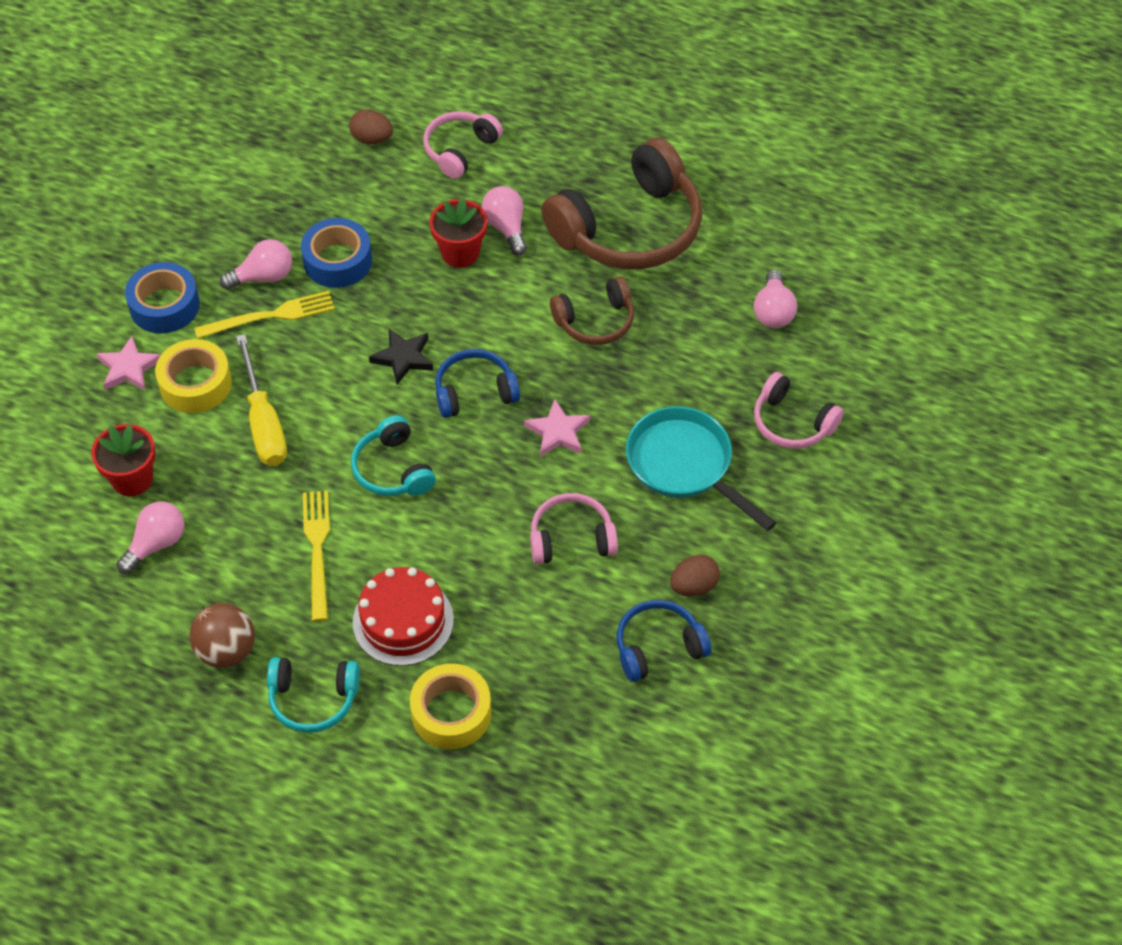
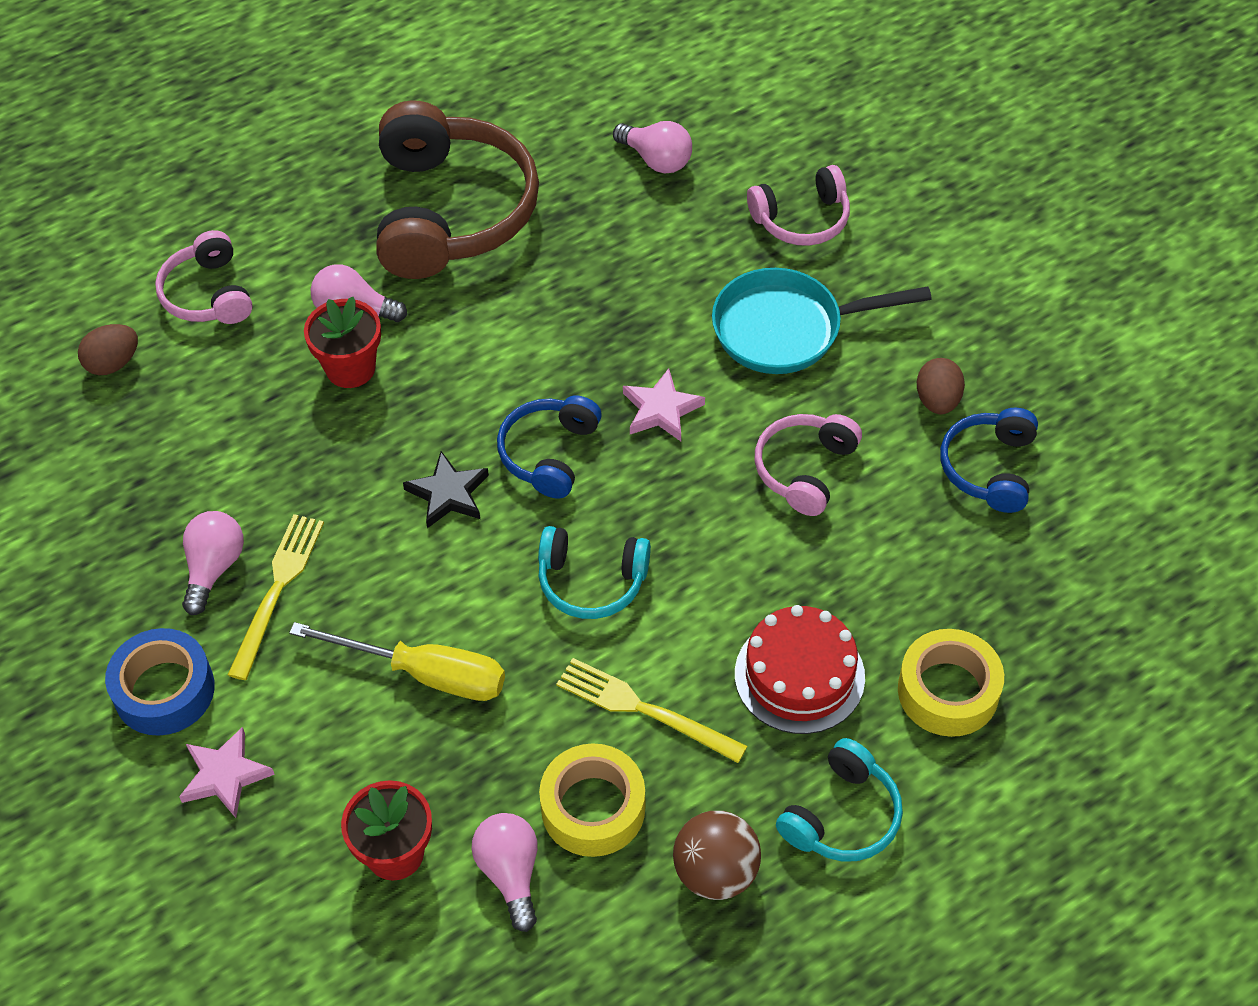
camera: 55 degrees left, 0 degrees up
yellow tape [155,339,232,413] -> yellow tape moved to [539,743,645,857]
blue tape [301,218,372,288] -> none
brown headphones [550,276,634,345] -> none

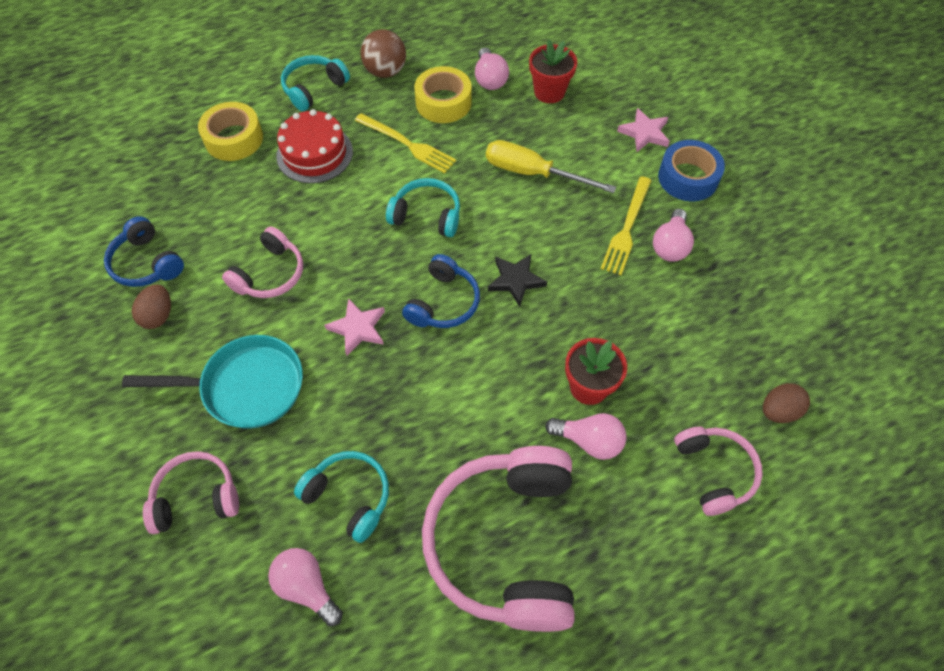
camera: 175 degrees left, 5 degrees up
brown headphones [376,100,539,279] -> pink headphones [422,446,575,632]
blue headphones [940,408,1038,513] -> blue headphones turned 120 degrees clockwise [104,216,184,287]
none -> turquoise headphones [294,451,389,543]

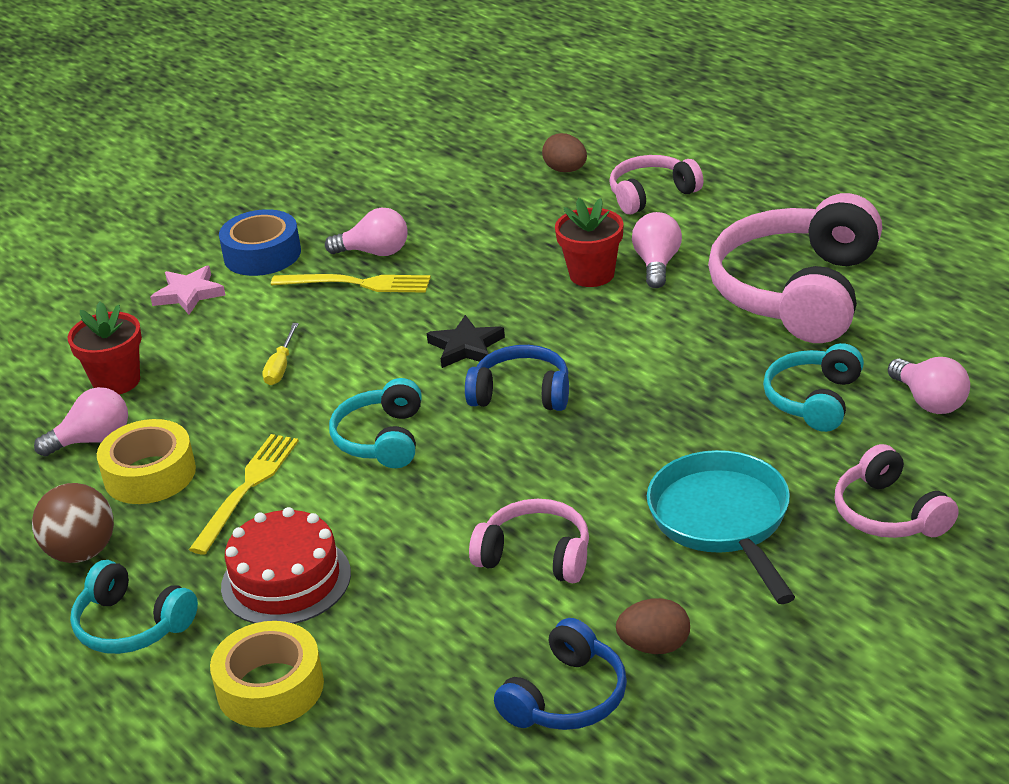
camera: 100 degrees left, 25 degrees down
pink light bulb [268,548,343,626] -> pink light bulb turned 60 degrees counterclockwise [888,357,970,414]
pink star [325,298,385,356] -> none
pink headphones [422,446,575,632] -> pink headphones turned 120 degrees clockwise [708,193,882,343]
yellow screwdriver [486,140,616,193] -> yellow screwdriver [262,323,299,385], size x0.52

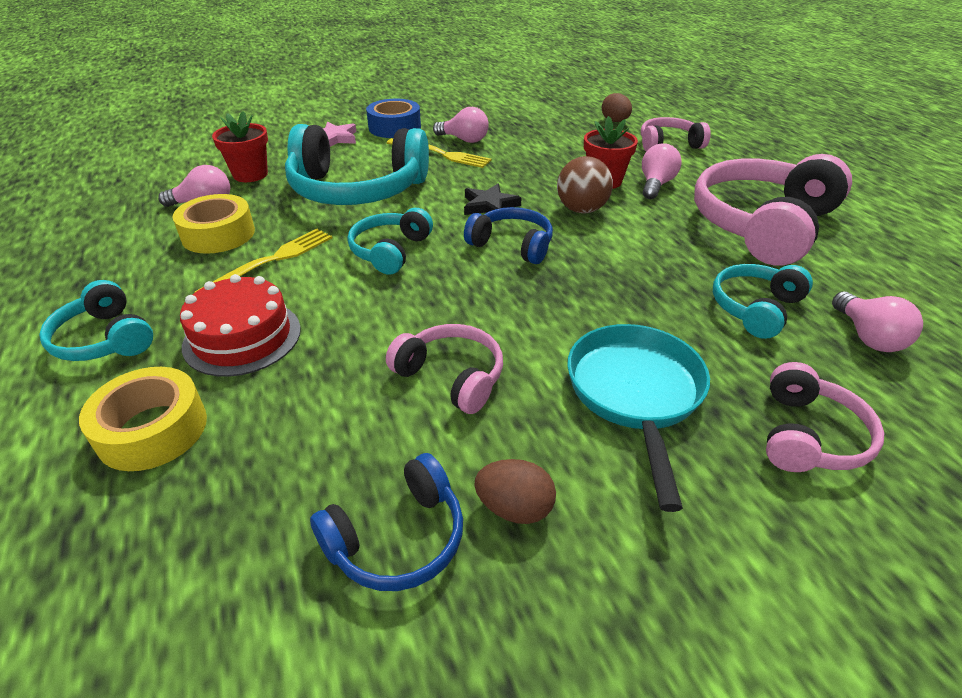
camera: 15 degrees right, 5 degrees up
brown ball [32,483,114,563] -> brown ball moved to [557,156,613,213]
yellow screwdriver [262,323,299,385] -> turquoise headphones [285,124,429,205]
pink headphones [834,444,959,538] -> pink headphones turned 150 degrees counterclockwise [766,362,884,472]

